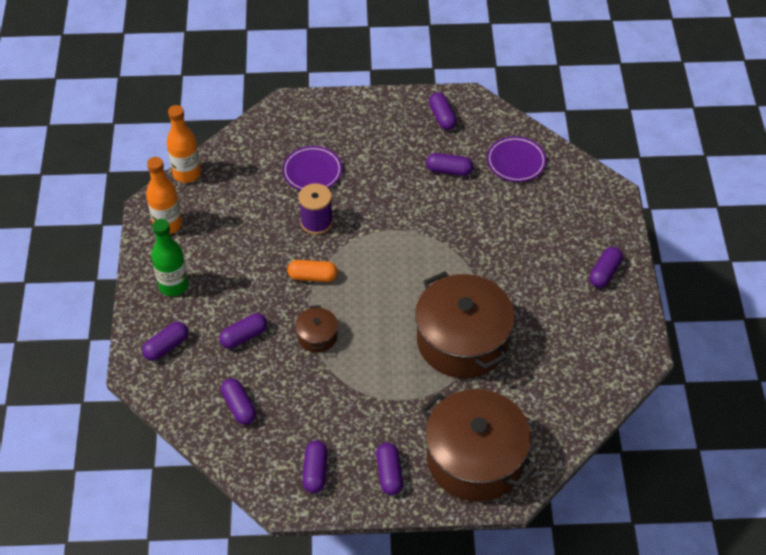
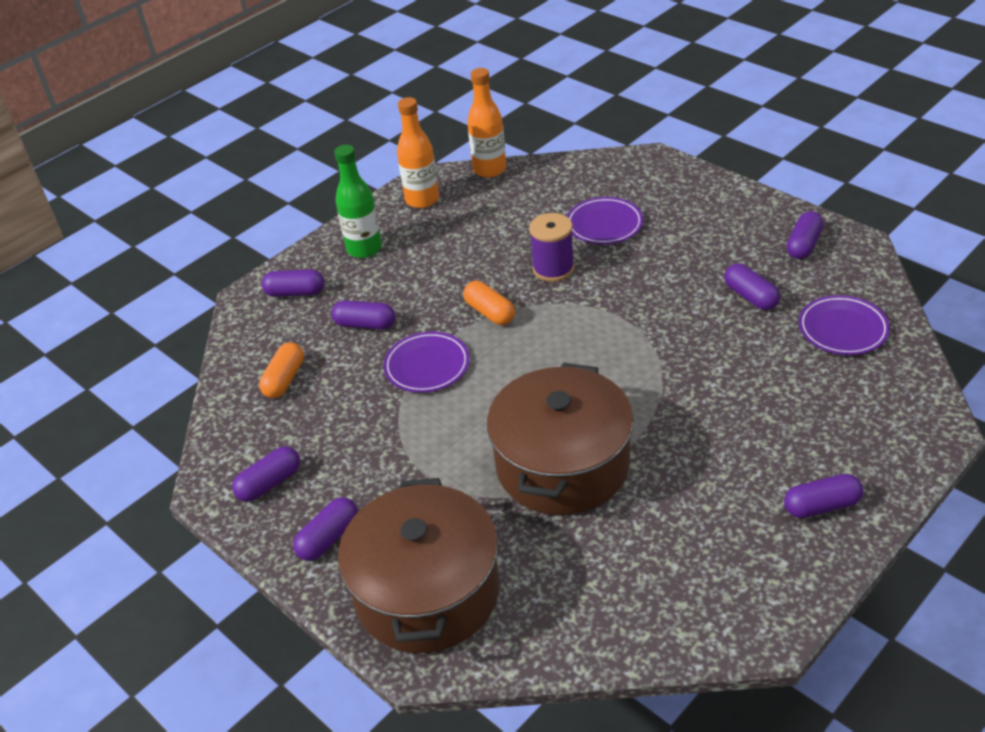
camera: 50 degrees right, 10 degrees down
purple capsule [221,378,256,425] -> orange capsule [259,342,304,398]
brown pot [295,305,338,353] -> purple plate [383,331,470,393]

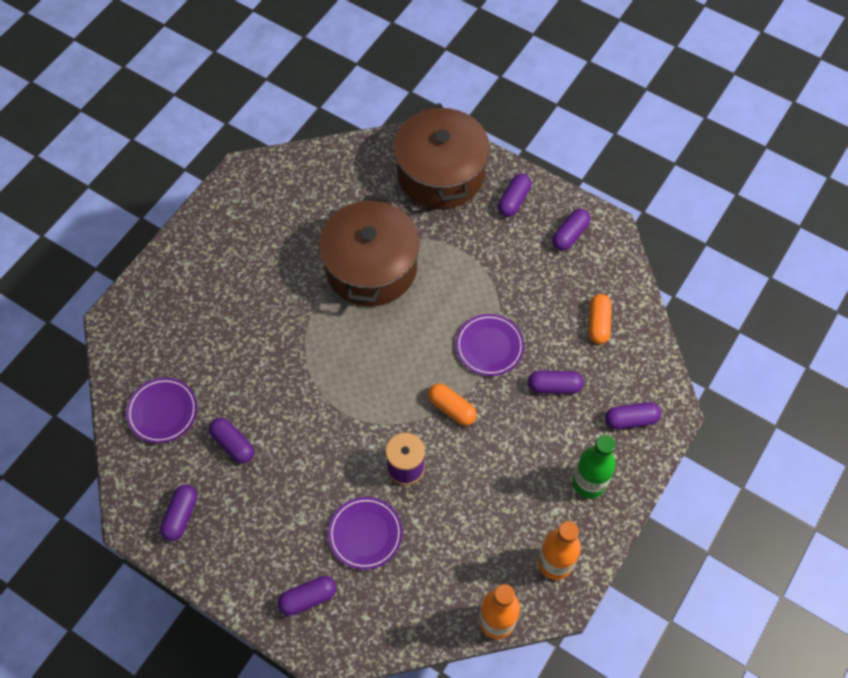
camera: 165 degrees right, 20 degrees up
purple capsule [784,474,863,518] -> purple capsule moved to [278,576,336,616]

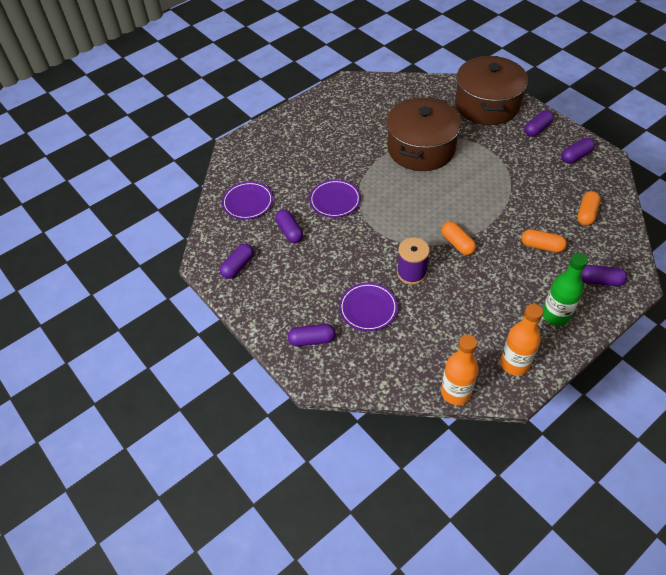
camera: 20 degrees right, 10 degrees down
purple plate [456,314,524,376] -> purple plate moved to [309,179,361,218]
purple capsule [528,371,584,394] -> orange capsule [521,229,567,253]

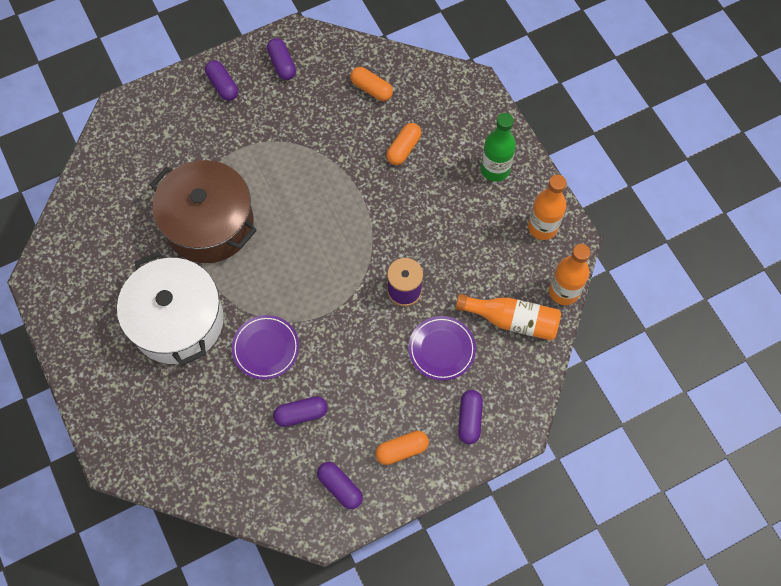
camera: 80 degrees left, 15 degrees up
purple plate [222,181,273,220] -> none
orange capsule [441,221,476,255] -> orange capsule moved to [375,431,429,465]
brown pot [455,56,528,125] -> none
purple capsule [581,265,627,286] -> none
none -> white pot [117,251,224,366]
none -> orange bottle [456,294,561,341]

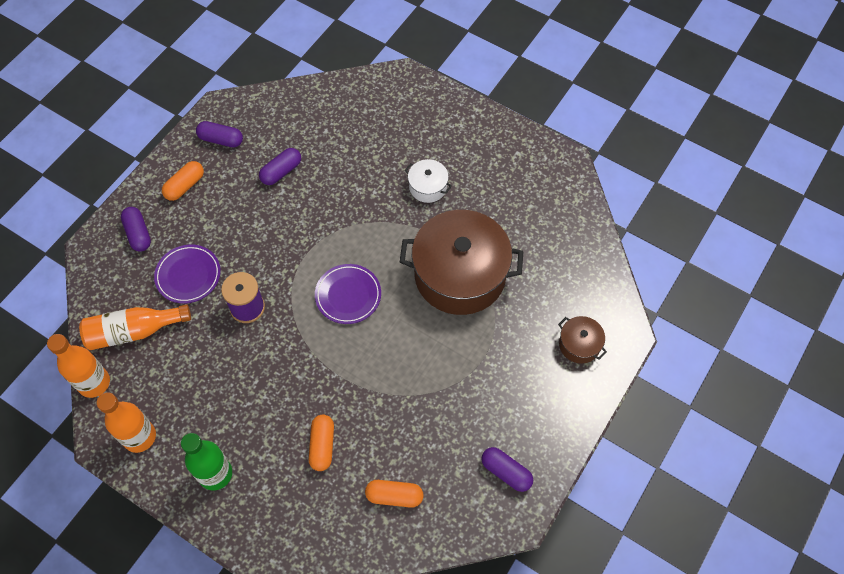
camera: 150 degrees right, 5 degrees down
white pot [117,251,224,366] -> white pot [405,159,452,203], size x0.44
purple capsule [205,60,238,101] -> none
purple plate [232,315,299,380] -> purple plate moved to [315,264,381,324]
none -> brown pot [558,316,607,364]

